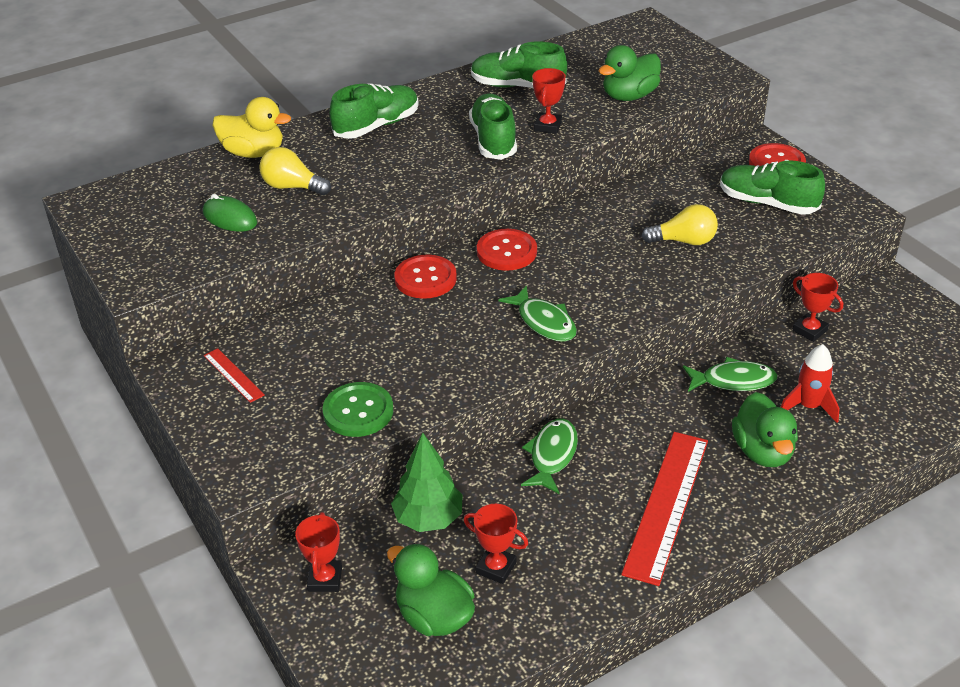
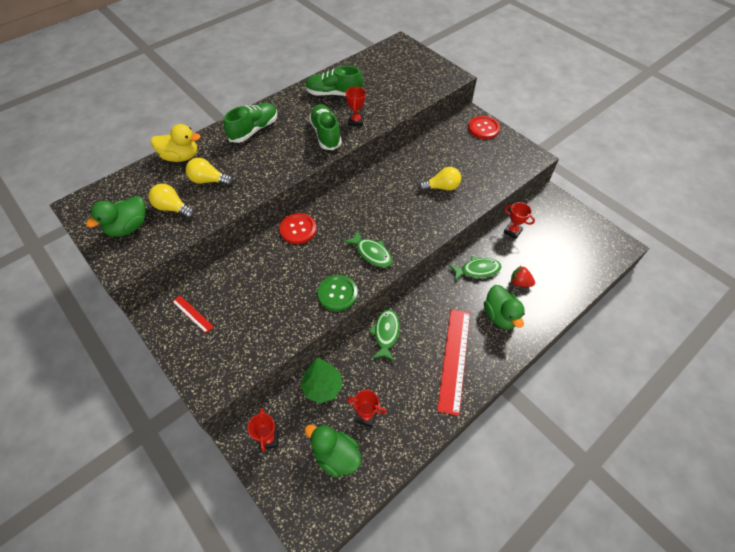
camera: 10 degrees left, 15 degrees up
green mouse [203,194,257,232] -> yellow light bulb [149,184,194,218]
green button [322,382,393,437] -> green button moved to [318,275,358,311]
red button [477,229,537,271] -> none
green duck [599,45,661,101] -> green duck moved to [86,196,146,237]
green shoe [720,160,825,215] -> none
red rocket [781,344,840,423] -> red strawberry [511,265,535,287]

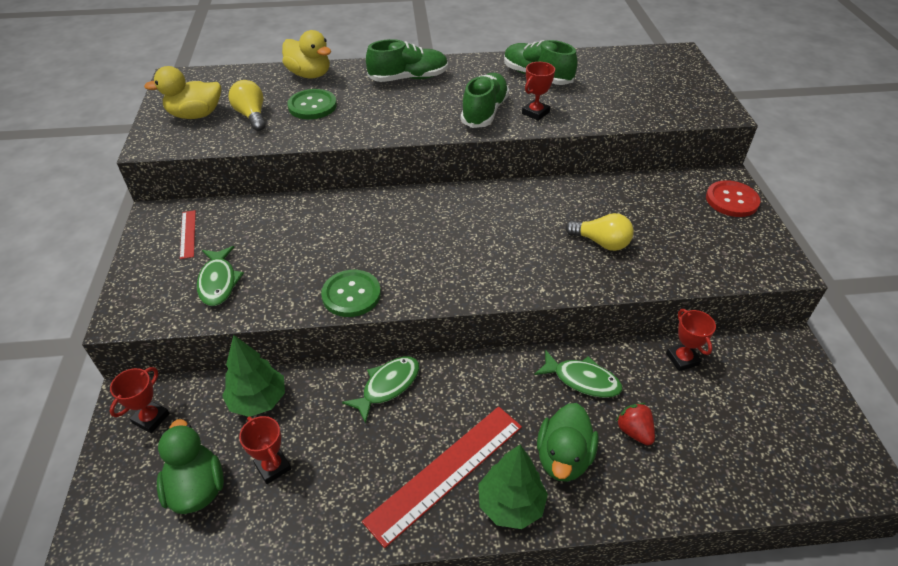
camera: 35 degrees right, 10 degrees down
green duck [86,196,146,237] -> yellow duck [144,66,221,119]
yellow light bulb [186,158,233,186] -> green button [287,89,337,119]
red button [279,213,317,244] -> none
green fish [344,230,392,267] -> green fish moved to [197,246,244,306]
none -> green tree [478,445,548,529]

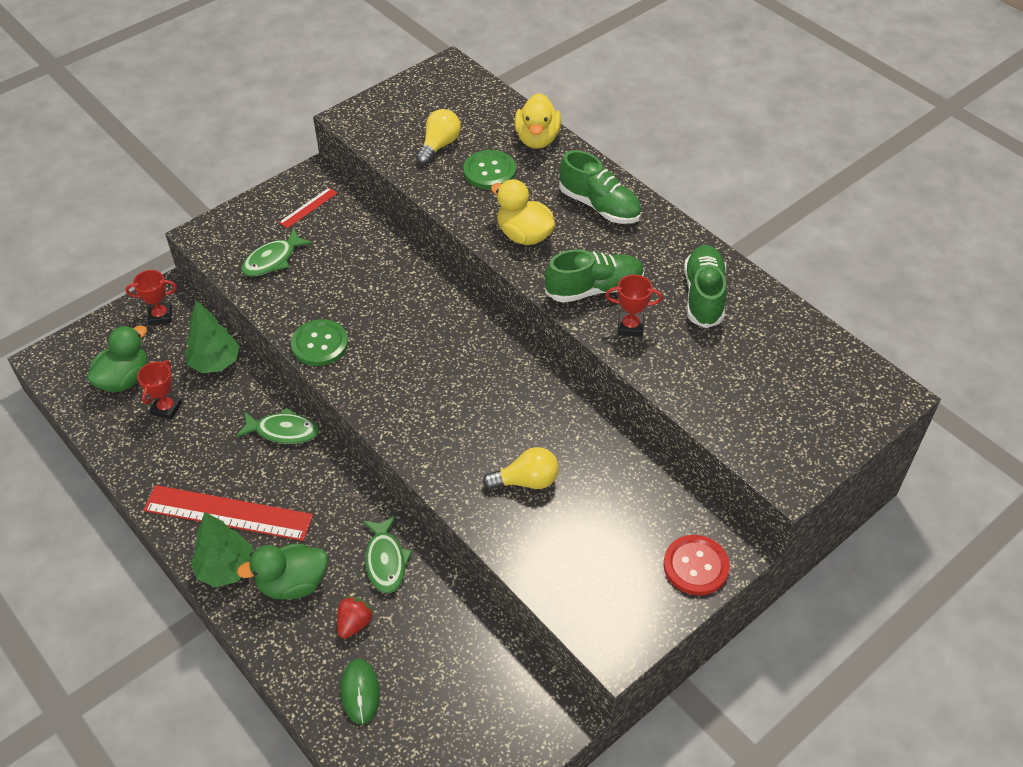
camera: 55 degrees right, 5 degrees up
yellow duck [144,66,221,119] -> yellow duck moved to [491,179,555,245]
yellow light bulb [565,213,634,251] -> yellow light bulb turned 90 degrees counterclockwise [483,447,559,490]
red trophy [666,309,716,371] -> none
none -> green mouse [341,659,380,724]

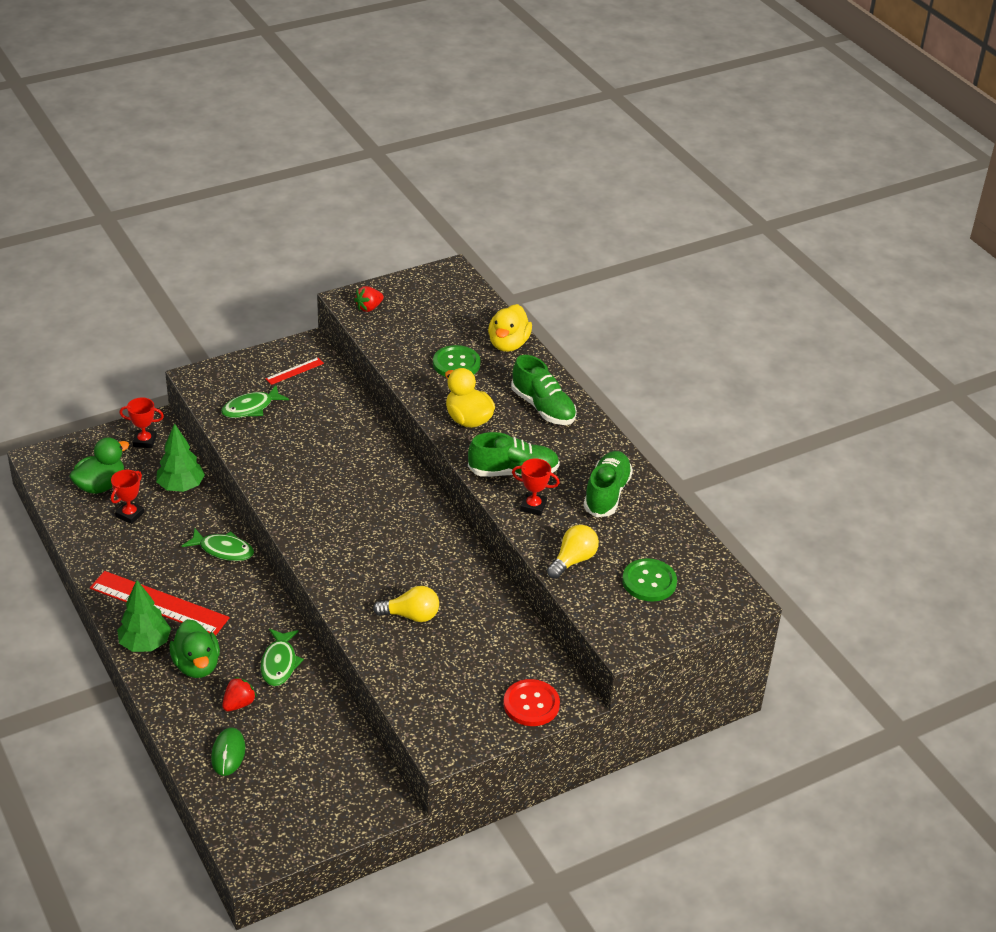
camera: 10 degrees right, 10 degrees down
green duck [237,544,328,600] -> green duck turned 105 degrees counterclockwise [169,619,220,678]
green button [291,319,348,366] -> green button moved to [622,558,677,602]
yellow light bulb [417,109,461,165] -> yellow light bulb moved to [547,525,599,579]
none -> red strawberry [354,286,384,312]

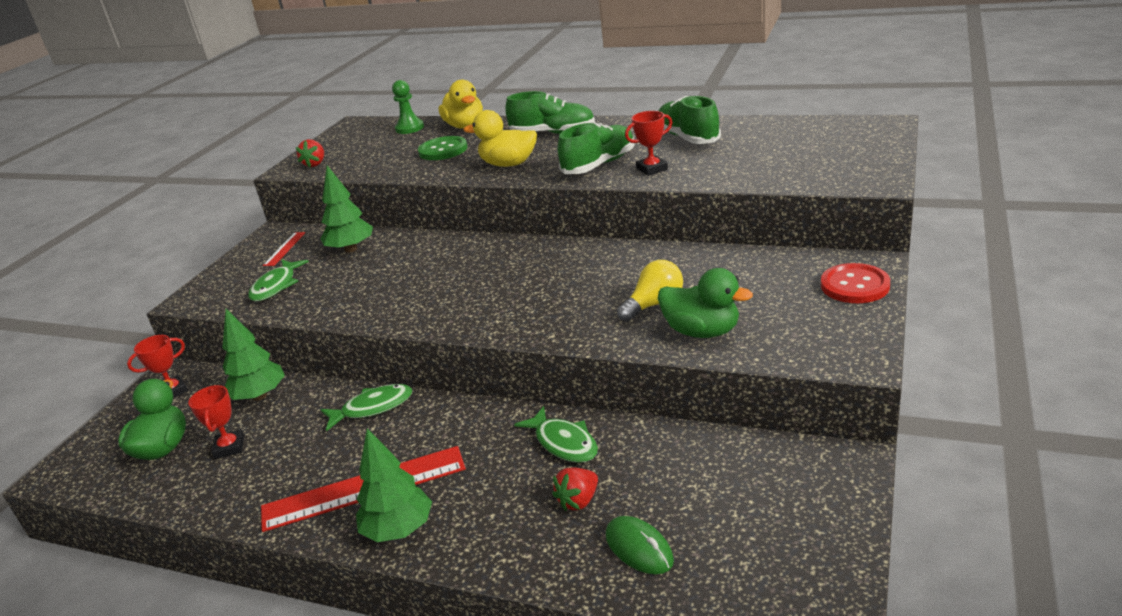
camera: 35 degrees left, 10 degrees down
green duck [169,619,220,678] -> green duck moved to [658,268,753,338]
red strawberry [222,677,257,711] -> red strawberry turned 135 degrees counterclockwise [552,467,598,511]
yellow light bulb [547,525,599,579] -> none
green button [622,558,677,602] -> none
none -> green tree [320,165,373,253]
none -> green pawn [392,80,424,134]

